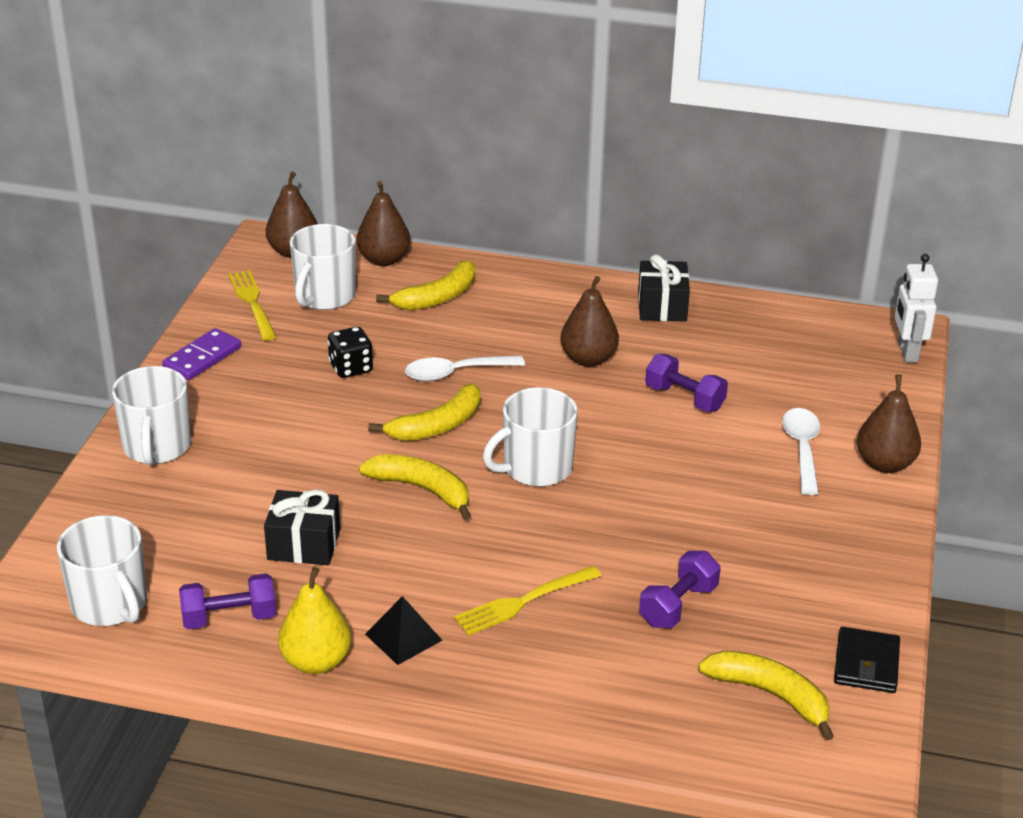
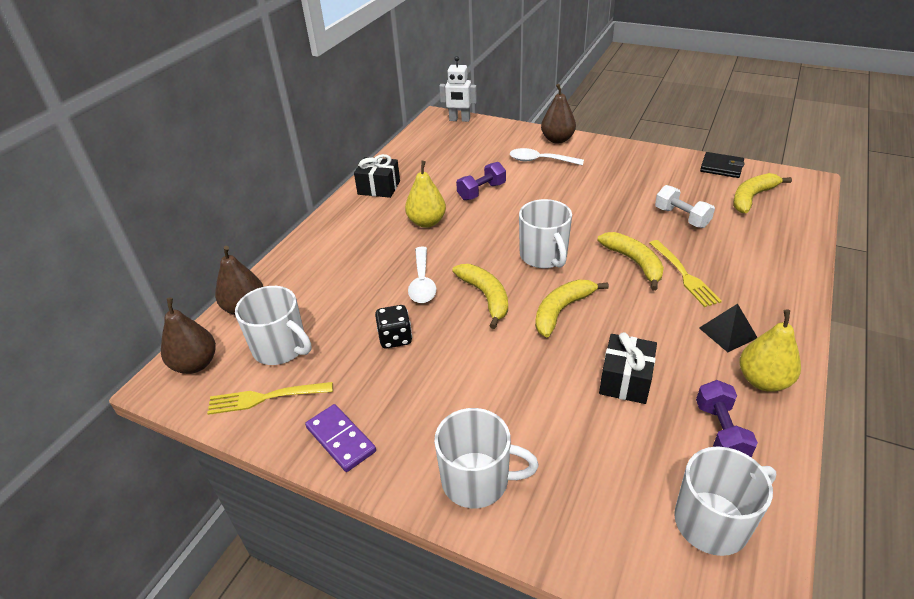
camera: 75 degrees left, 5 degrees up
yellow banana [376,260,475,310] -> yellow banana moved to [597,232,664,291]
brown pear [560,276,619,367] -> yellow pear [405,161,446,228]
purple dumbbell [639,551,721,628] -> white dumbbell [655,185,715,228]

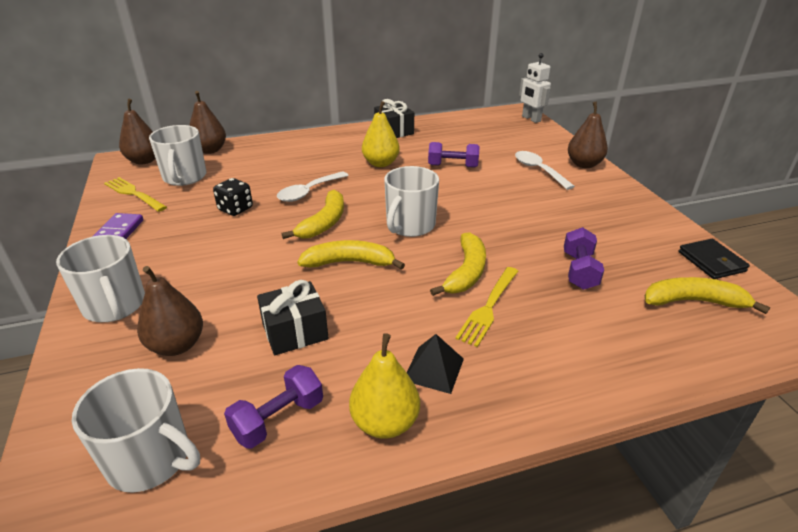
camera: 45 degrees right, 5 degrees down
white dumbbell [655,185,715,228] -> purple dumbbell [564,227,604,290]
none -> brown pear [137,266,203,356]

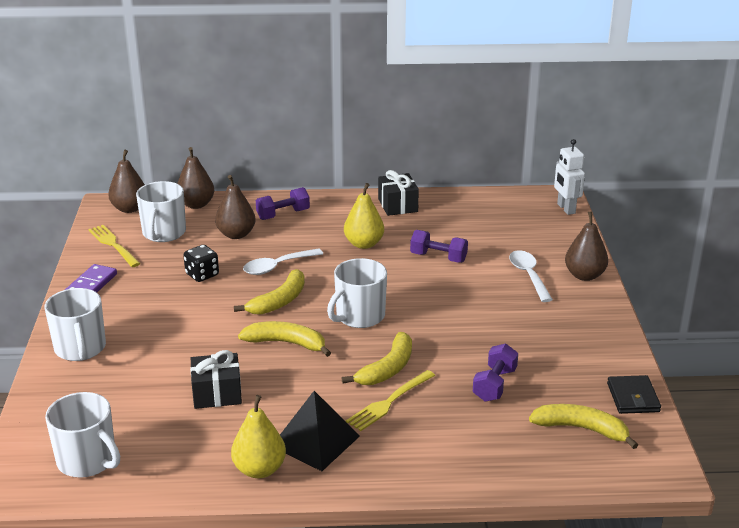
camera: 15 degrees right, 5 degrees down
brown pear [137,266,203,356] -> brown pear moved to [215,175,256,239]
purple dumbbell [224,365,323,449] -> purple dumbbell moved to [256,187,310,220]
black pyramid [407,334,464,394] -> black pyramid [280,391,360,471], size x1.56

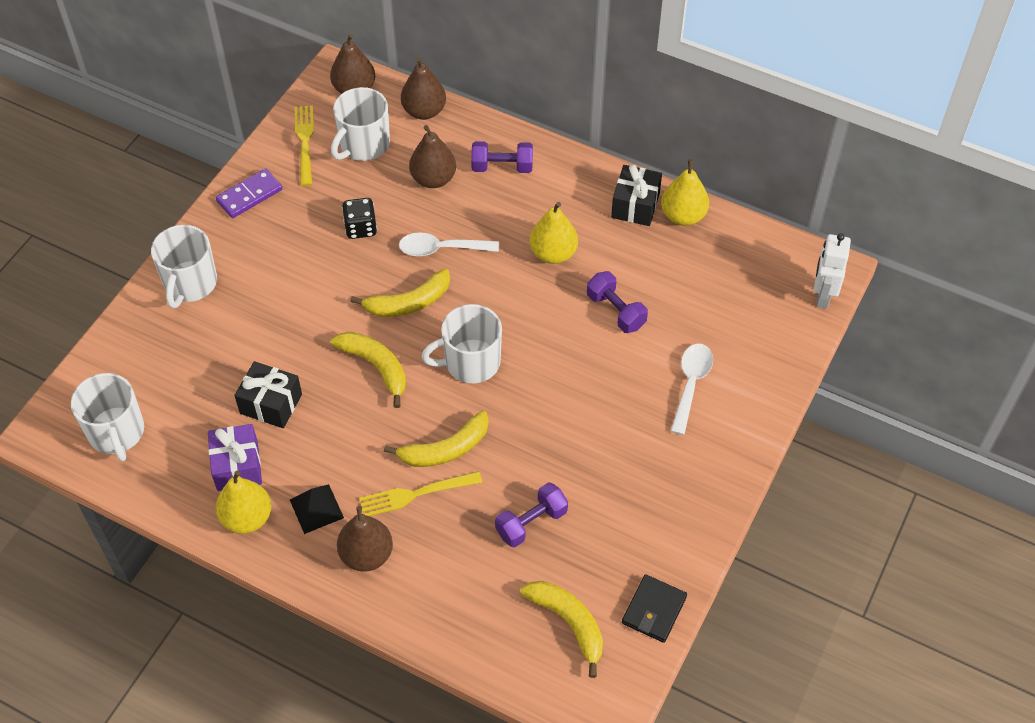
camera: 30 degrees right, 25 degrees up
black pyramid [280,391,360,471] -> black pyramid [290,484,344,534], size x0.64
brown pear [565,211,608,281] -> brown pear moved to [337,506,393,572]
none -> purple gift [208,424,262,491]
none -> yellow pear [661,159,709,226]

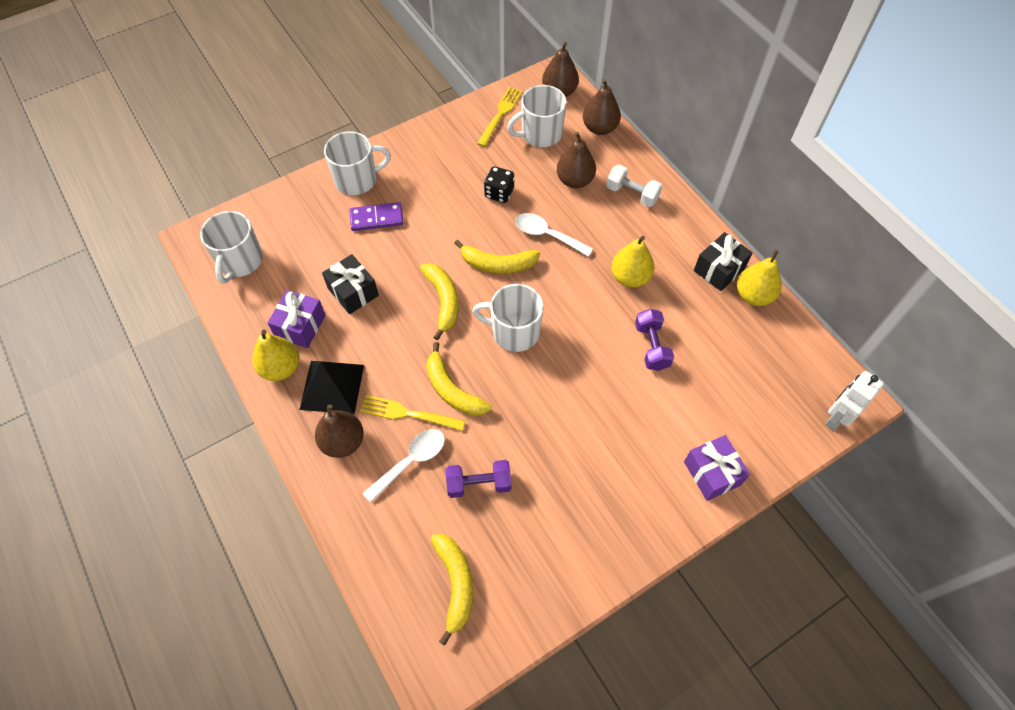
camera: 30 degrees right, 5 degrees up
white mug [151,225,217,308] -> white mug turned 150 degrees counterclockwise [324,131,391,195]
purple domino [216,168,283,218] -> purple domino moved to [350,202,404,231]
black pyramid [290,484,344,534] -> black pyramid [299,361,364,414], size x1.56
yellow banana [384,410,489,467] -> yellow banana turned 45 degrees clockwise [426,342,492,416]
purple dumbbell [471,141,533,173] -> white dumbbell [606,165,662,207]
black wallet [622,574,687,643] -> none
white spoon [671,344,713,435] -> white spoon moved to [362,429,445,503]
none -> purple gift [684,435,750,501]

